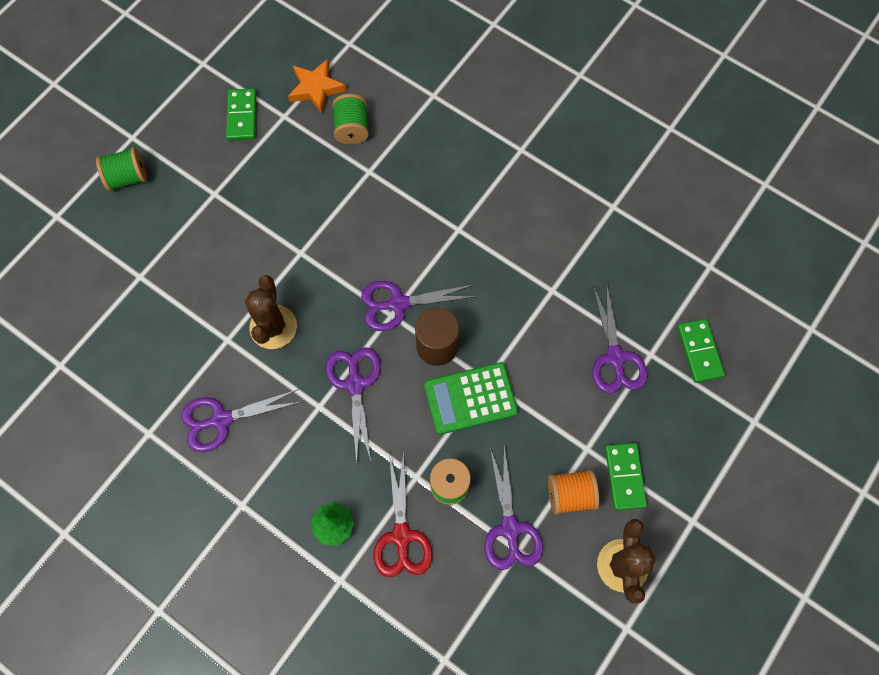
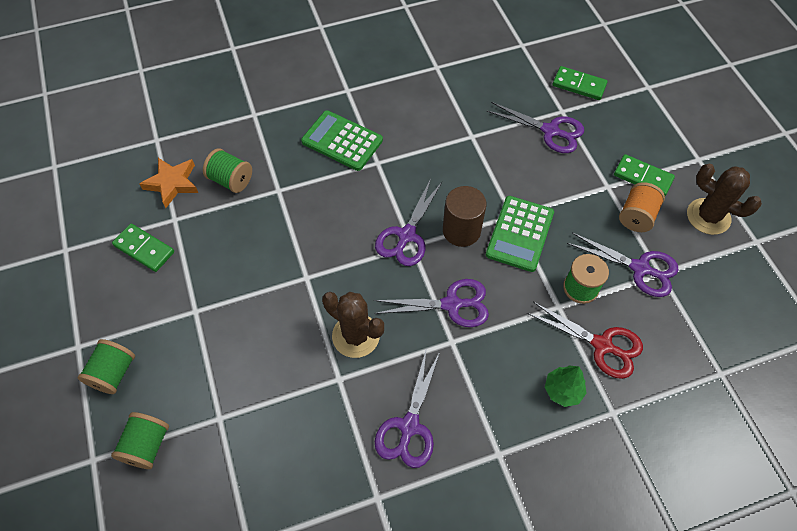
camera: 55 degrees left, 10 degrees down
purple scissors [326,347,381,464] -> purple scissors turned 150 degrees clockwise [374,279,489,327]
none -> green spool [111,412,169,469]
none -> green calculator [301,110,383,171]

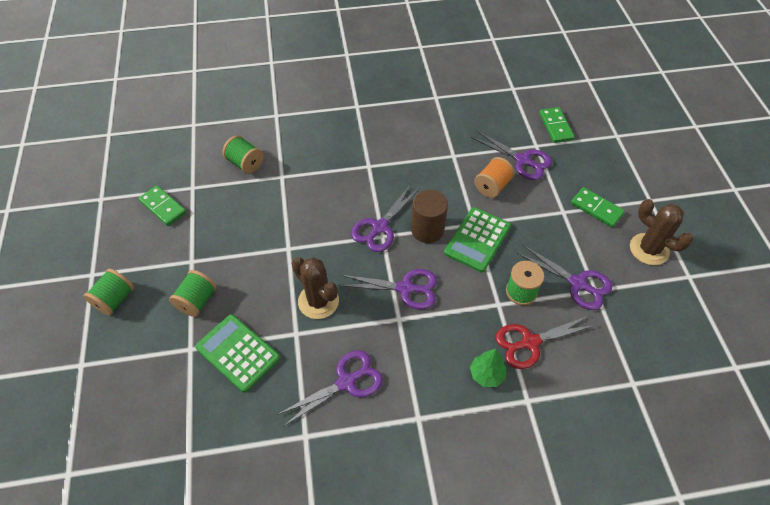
camera: 10 degrees right, 5 degrees down
green spool [111,412,169,469] -> green spool moved to [169,270,217,317]
orange star [139,158,198,208] -> none
green calculator [301,110,383,171] -> green calculator moved to [195,314,280,393]
purple scissors [375,351,440,468] -> purple scissors turned 150 degrees counterclockwise [277,350,383,427]
red scissors [527,302,643,379] -> red scissors turned 120 degrees clockwise [496,315,596,369]
green domino [553,66,608,100] -> green domino turned 45 degrees clockwise [539,107,575,143]
orange spool [619,182,665,232] -> orange spool moved to [474,157,515,198]

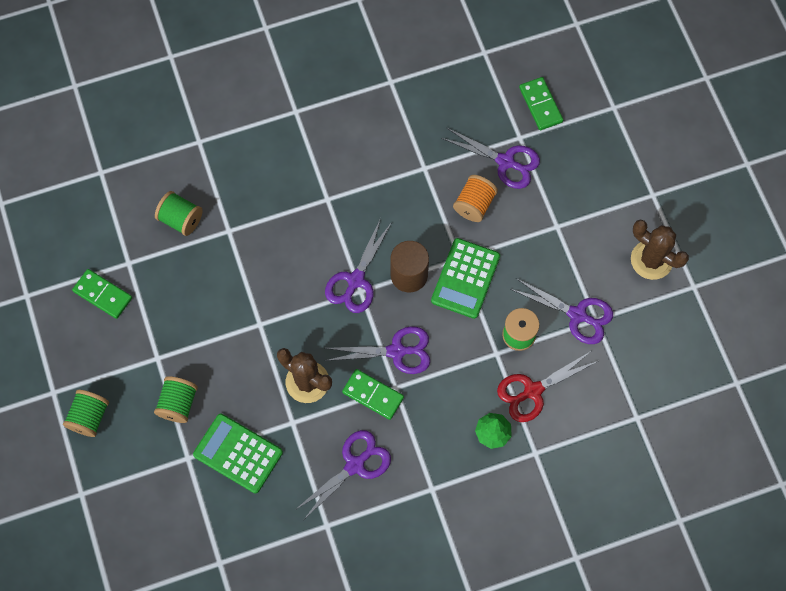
camera: 10 degrees left, 15 degrees up
green domino [571,187,625,227] -> green domino moved to [342,369,404,420]

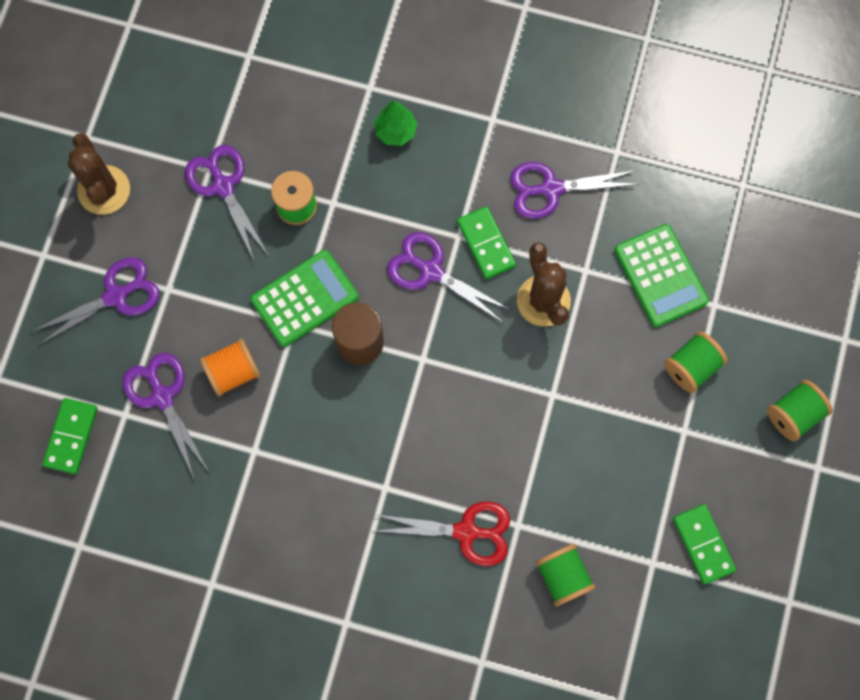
camera: 145 degrees left, 5 degrees up
purple scissors [325,218,392,313] -> purple scissors moved to [31,257,160,346]
red scissors [497,351,598,422] -> red scissors moved to [376,502,510,566]

